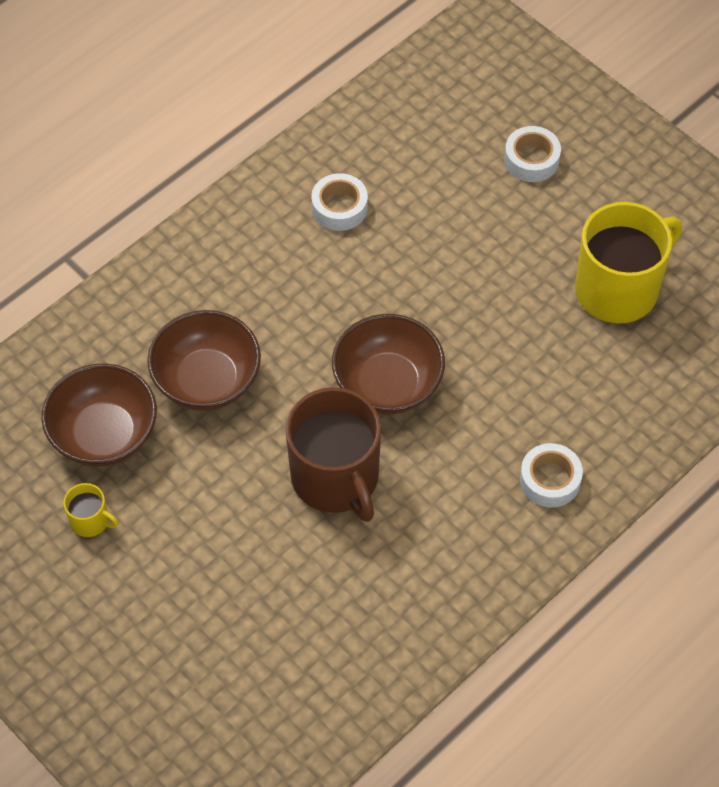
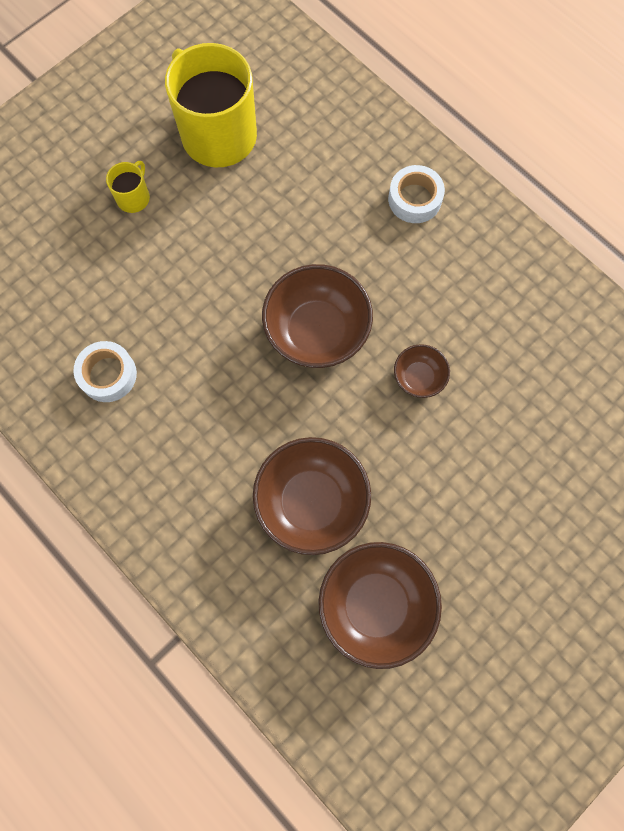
camera: 90 degrees left, 15 degrees up
yellow mug [63,483,119,537] -> yellow mug moved to [106,161,150,213]
brown mug [285,387,381,522] -> brown bowl [394,344,450,398]
white tape [504,126,561,182] -> none

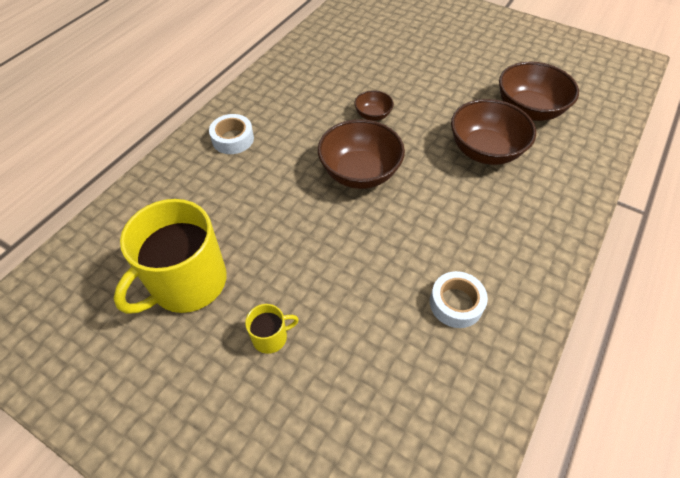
camera: 105 degrees left, 20 degrees down
yellow mug [106,161,150,213] -> yellow mug turned 150 degrees clockwise [245,304,299,354]

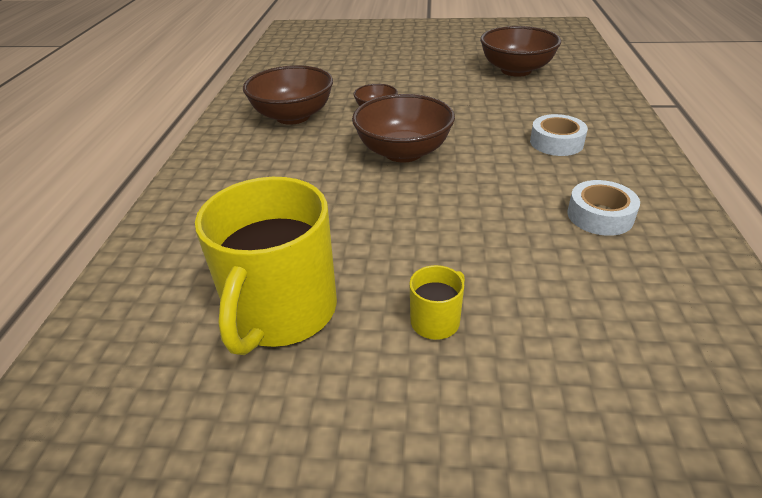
camera: 25 degrees left, 15 degrees down
white tape [209,114,254,154] -> white tape moved to [530,114,588,156]
brown bowl [451,99,536,165] -> brown bowl moved to [243,65,333,125]

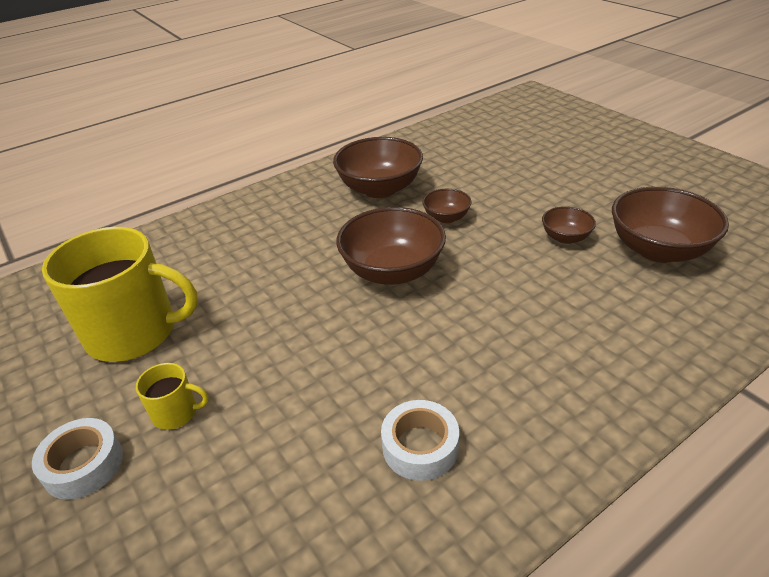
camera: 50 degrees right, 0 degrees up
yellow mug [195,177,337,355] -> yellow mug turned 150 degrees counterclockwise [42,227,198,362]
white tape [530,114,588,156] -> white tape moved to [32,418,123,500]
none -> brown bowl [542,206,596,244]

